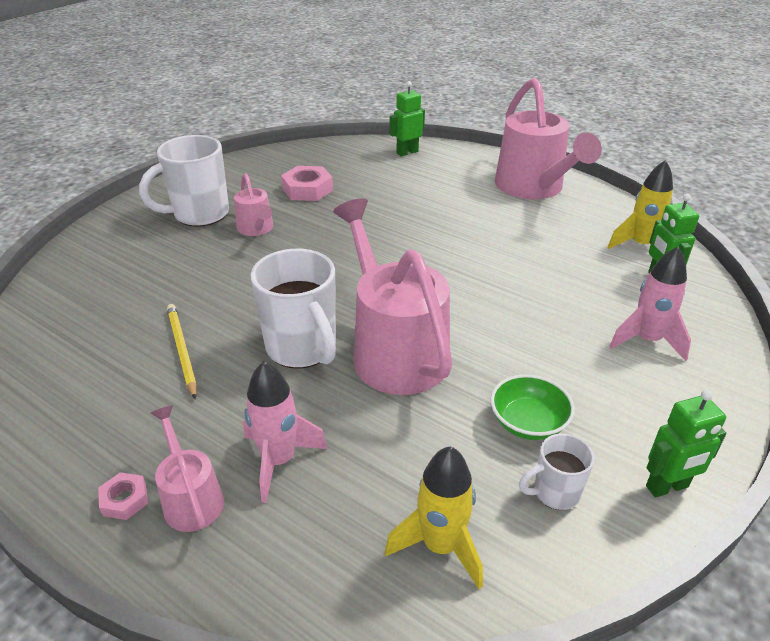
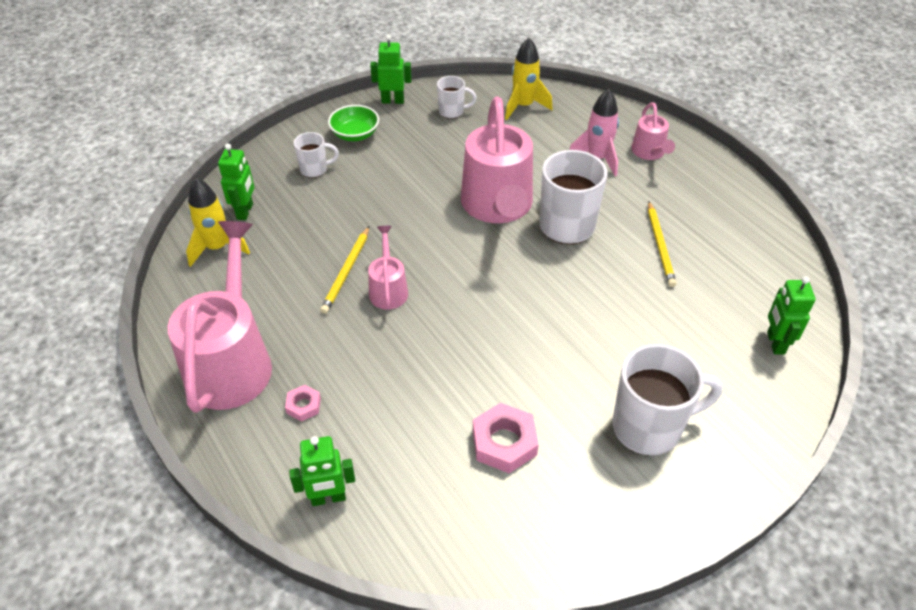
camera: 160 degrees left, 10 degrees up
pink nut [98,472,148,520] -> pink nut moved to [285,385,321,422]
pink watering can [234,173,273,236] -> pink watering can moved to [368,226,408,310]
green bowl [491,374,575,440] -> green bowl moved to [328,105,379,141]
pink rocket [609,247,691,361] -> white mug [294,132,339,178]
none -> yellow pencil [320,227,369,314]
none -> green robot [767,276,815,355]

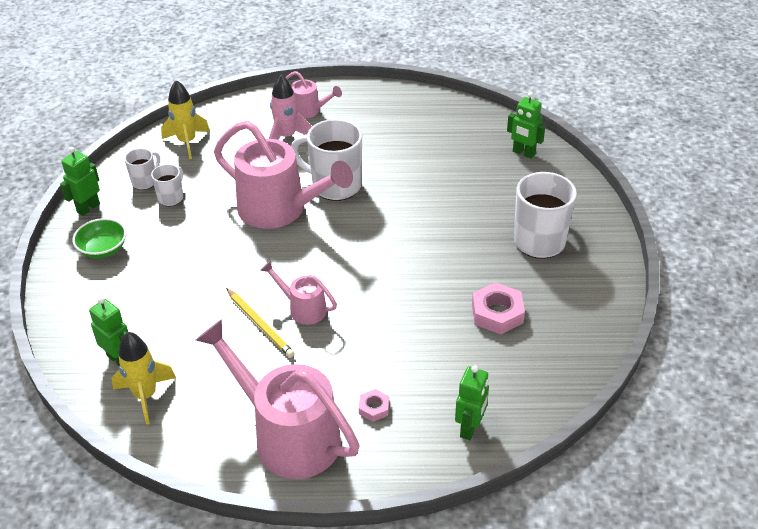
camera: 55 degrees left, 5 degrees down
white mug [294,132,339,178] -> white mug moved to [151,164,183,206]
yellow pencil [648,201,676,287] -> none

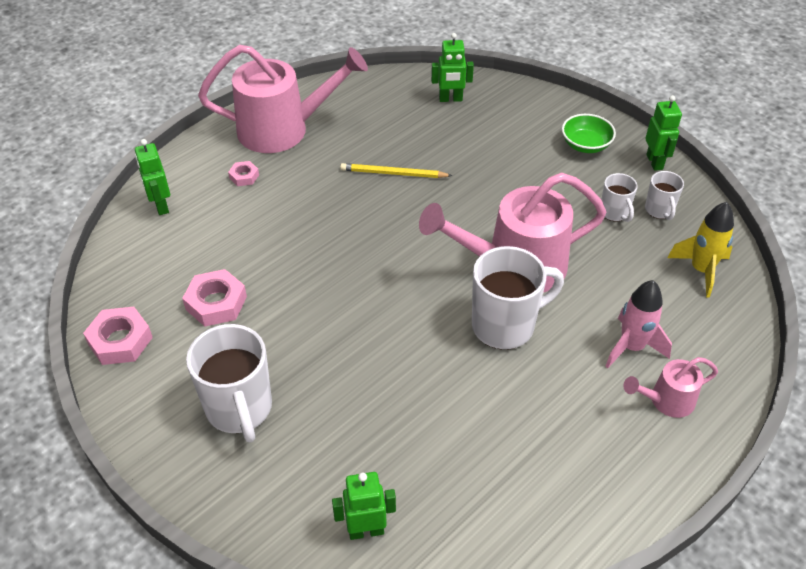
camera: 135 degrees right, 5 degrees up
yellow rocket [112,332,176,425] -> none
pink watering can [260,261,337,325] -> none
none -> pink nut [83,307,153,365]

